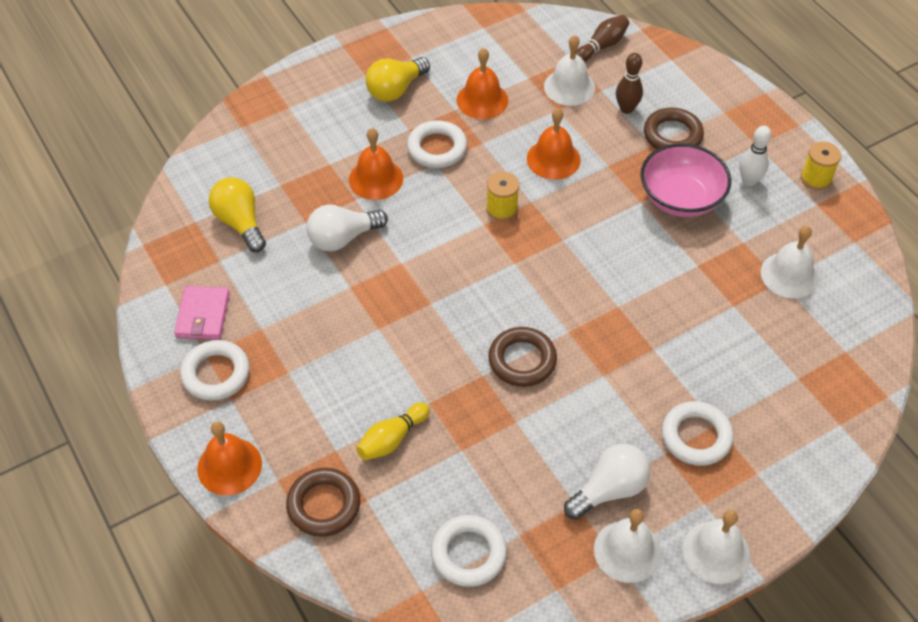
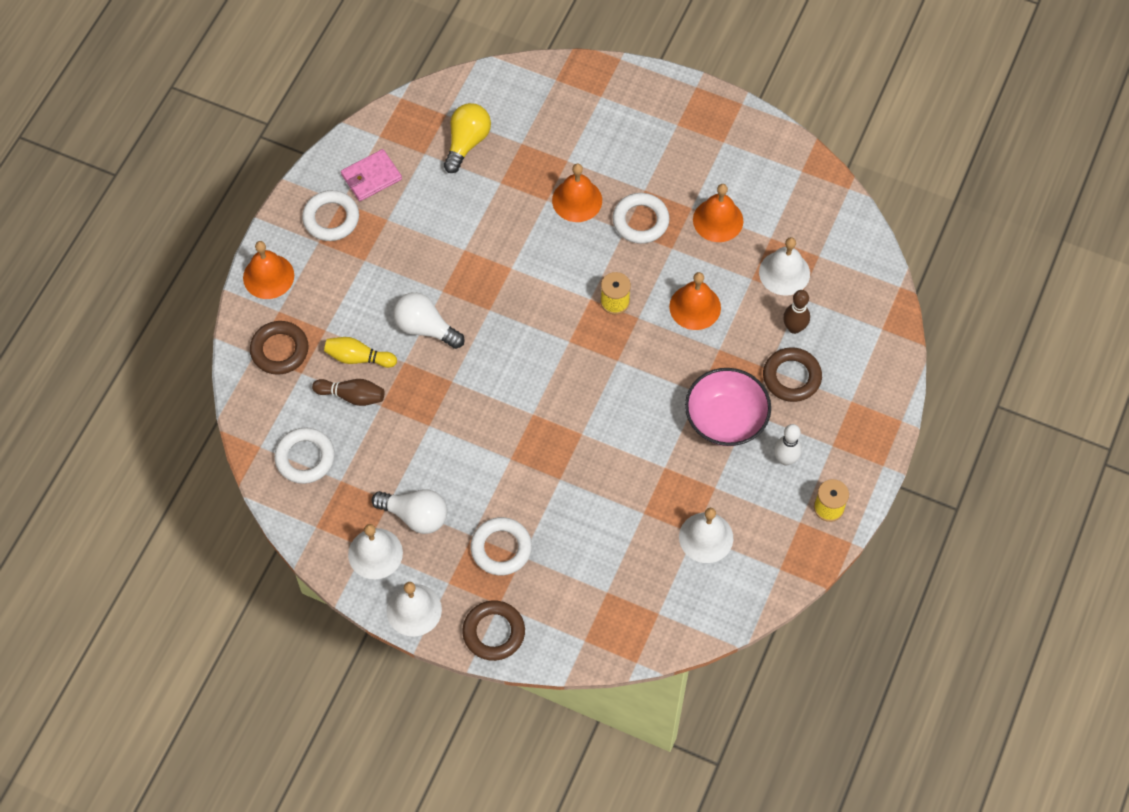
camera: 55 degrees right, 10 degrees up
white light bulb [307,205,388,251] -> white light bulb moved to [393,292,465,349]
yellow light bulb [365,57,430,101] -> none
brown ring [488,327,557,387] -> brown ring moved to [462,600,525,661]
brown bowling pin [576,15,629,62] -> brown bowling pin moved to [312,379,385,406]

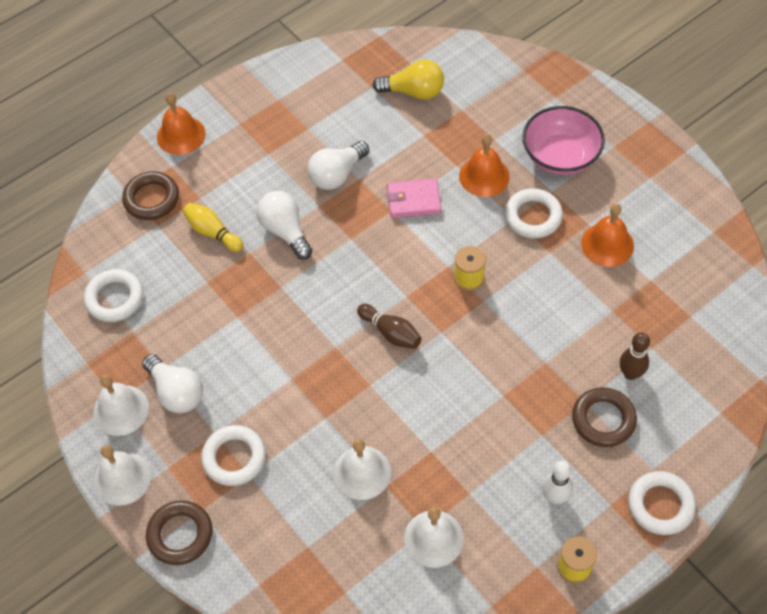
camera: 30 degrees right, 5 degrees down
white ring [302,190,359,241] -> white ring moved to [628,471,696,535]
brown bowling pin [312,379,385,406] -> brown bowling pin moved to [357,304,422,349]
pink wallet [341,149,402,201] -> pink wallet moved to [387,178,441,218]
yellow light bulb [444,103,491,173] -> yellow light bulb turned 45 degrees clockwise [373,59,444,100]
orange bell [669,272,721,330] -> none
pink bowl [685,368,771,446] -> pink bowl moved to [523,106,605,175]
white bell [759,237,810,296] -> white bell moved to [333,439,391,500]
none -> white light bulb [307,141,369,190]

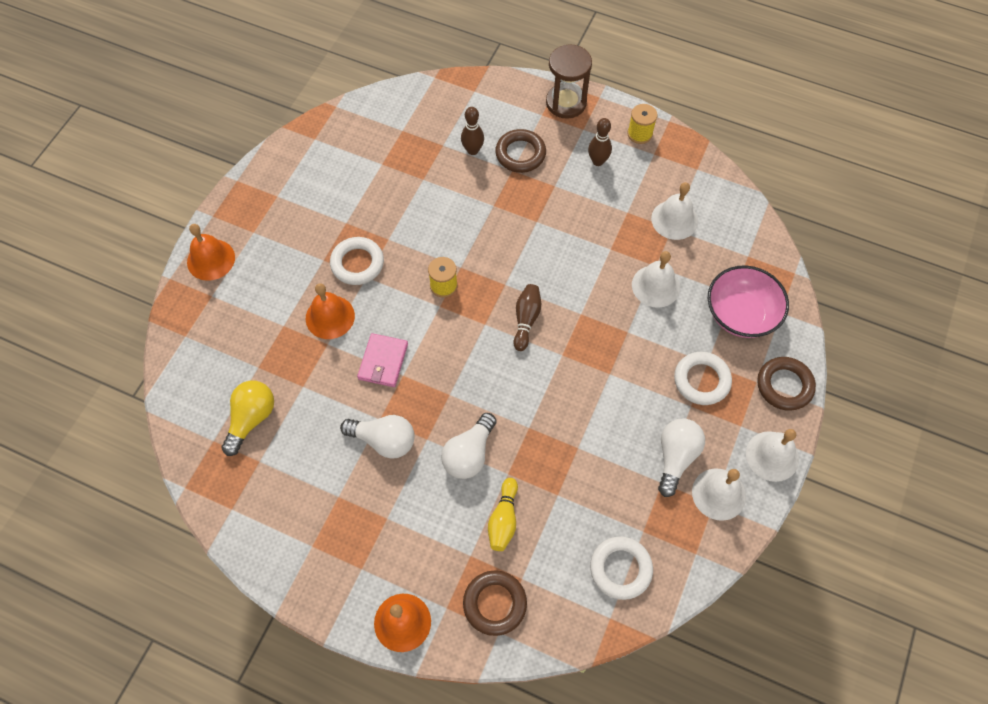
camera: 120 degrees left, 5 degrees up
yellow light bulb [373,59,444,100] -> yellow light bulb turned 45 degrees clockwise [221,381,274,456]
pink wallet [387,178,441,218] -> pink wallet turned 45 degrees clockwise [357,333,408,387]
pink bowl [523,106,605,175] -> pink bowl moved to [708,265,789,338]
white bowling pin [542,460,573,504] -> brown bowling pin [588,118,612,166]
orange bell [581,204,634,267] -> orange bell moved to [187,224,235,281]
white ring [628,471,696,535] -> brown hourglass [546,44,592,119]

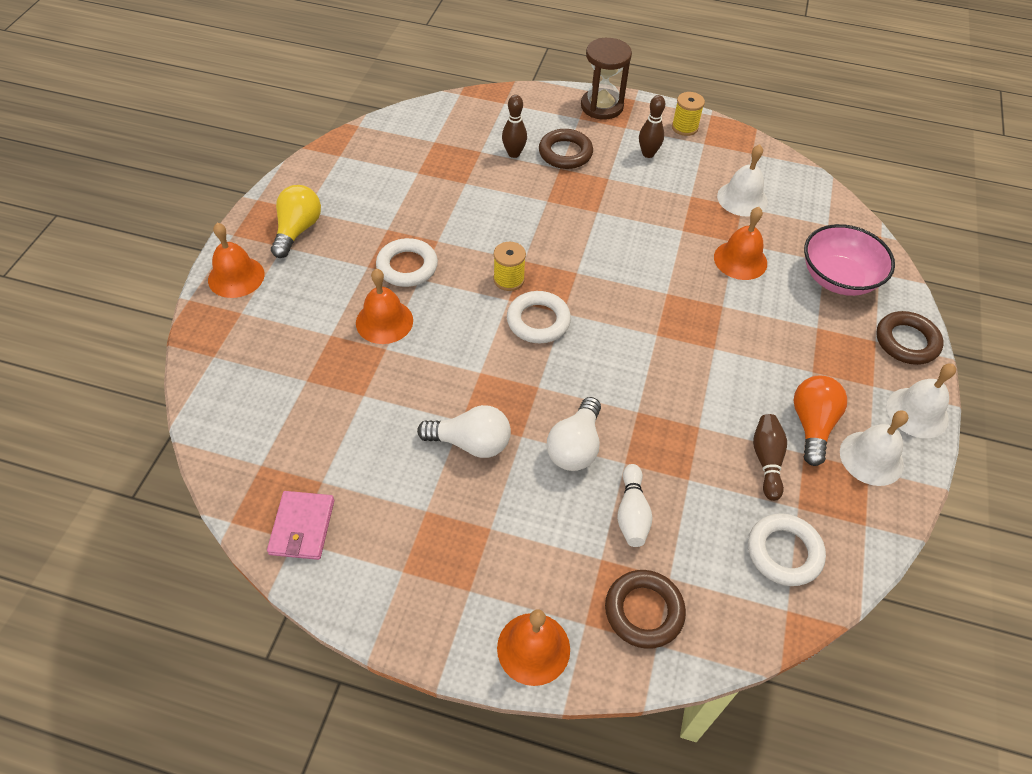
camera: 10 degrees left, 10 degrees down
yellow light bulb [221,381,274,456] -> yellow light bulb moved to [271,185,321,258]
pink wallet [357,333,408,387] -> pink wallet moved to [267,491,334,560]
yellow bowling pin [488,478,518,551] -> white bowling pin [617,464,652,547]
brown bowling pin [513,284,541,351] -> brown bowling pin moved to [753,414,787,501]
white bell [632,251,680,308] -> orange bell [714,207,767,280]
white light bulb [658,418,705,497] -> orange light bulb [794,376,847,466]
white ring [674,352,732,405] -> white ring moved to [507,291,571,343]

